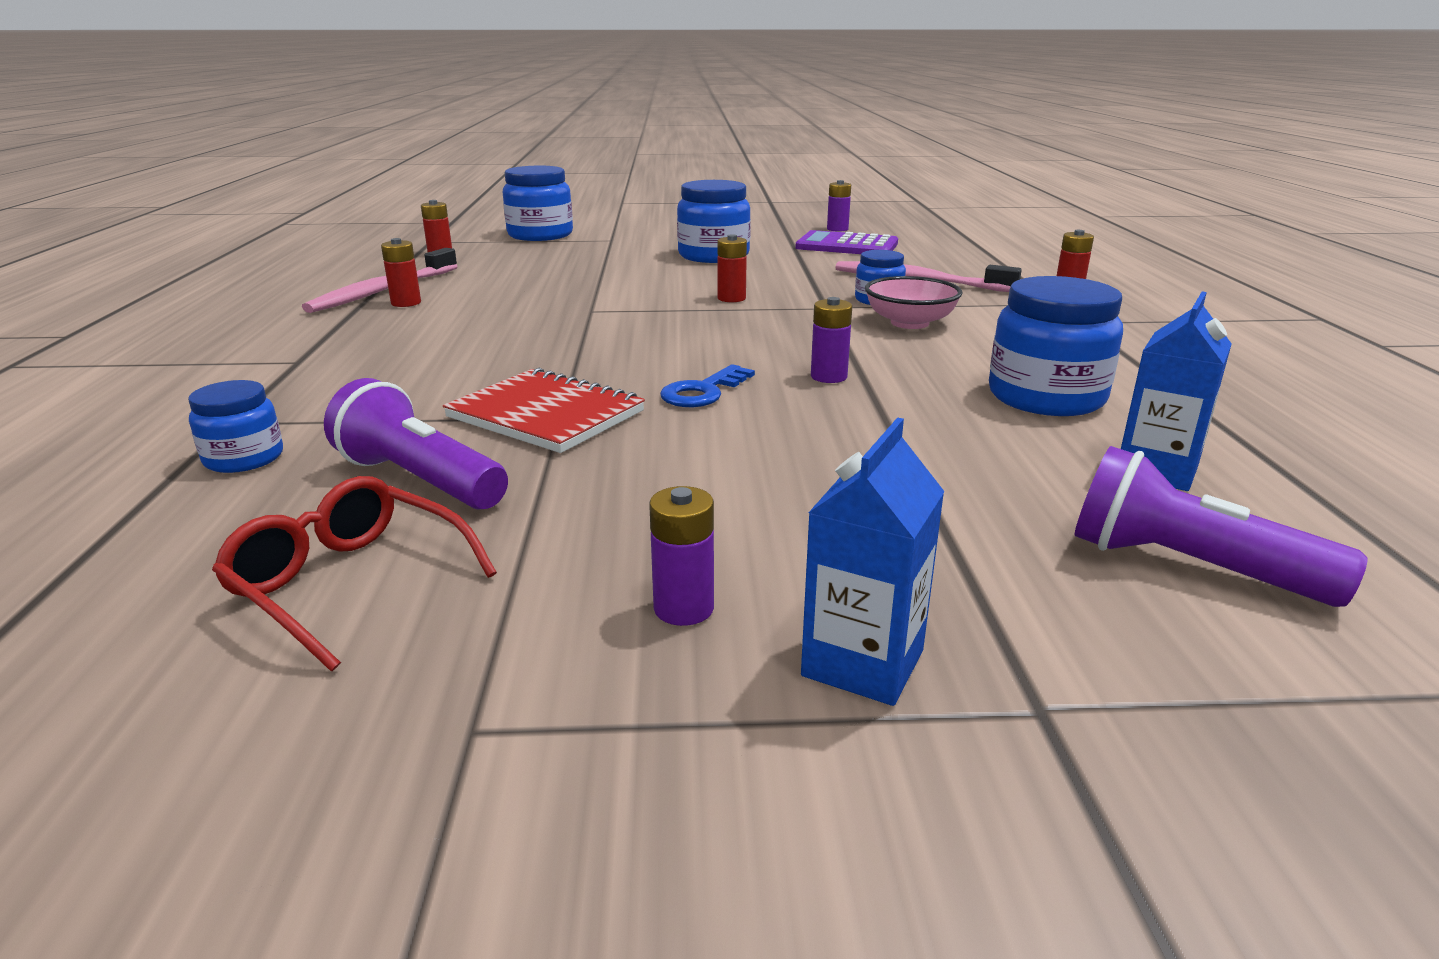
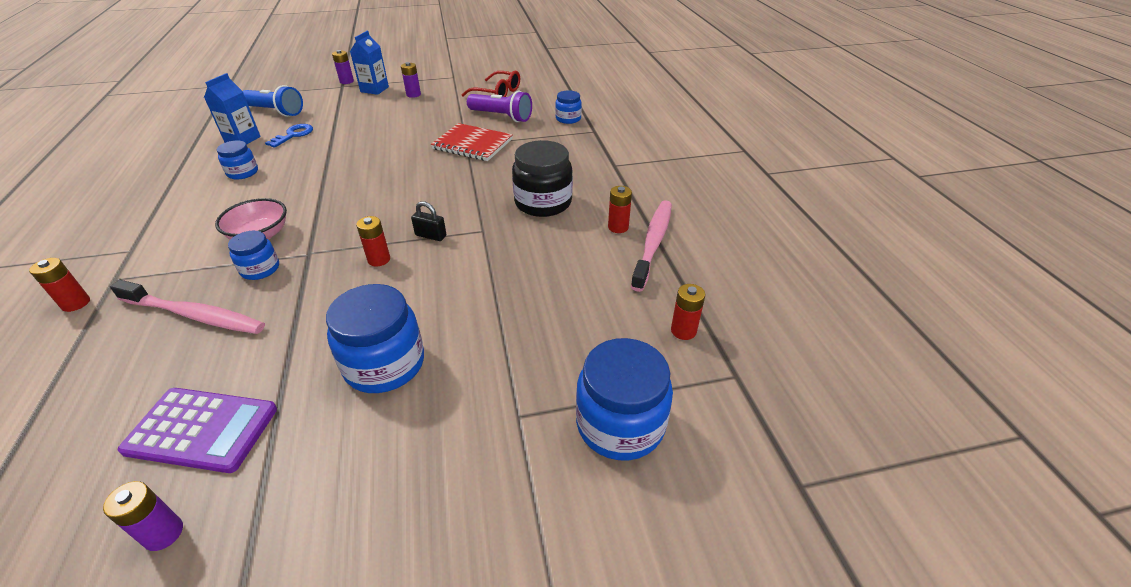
camera: 170 degrees right, 15 degrees up
blue key [660,364,755,407] -> blue key moved to [265,124,313,148]
purple battery [811,297,852,383] -> purple battery moved to [332,50,354,84]
blue jar [989,276,1123,416] -> blue jar [217,140,258,179], size x0.56
purple flashlight [1074,446,1368,607] -> blue flashlight [243,85,303,117]
none -> black padlock [411,201,446,241]
none -> black jar [512,140,573,217]

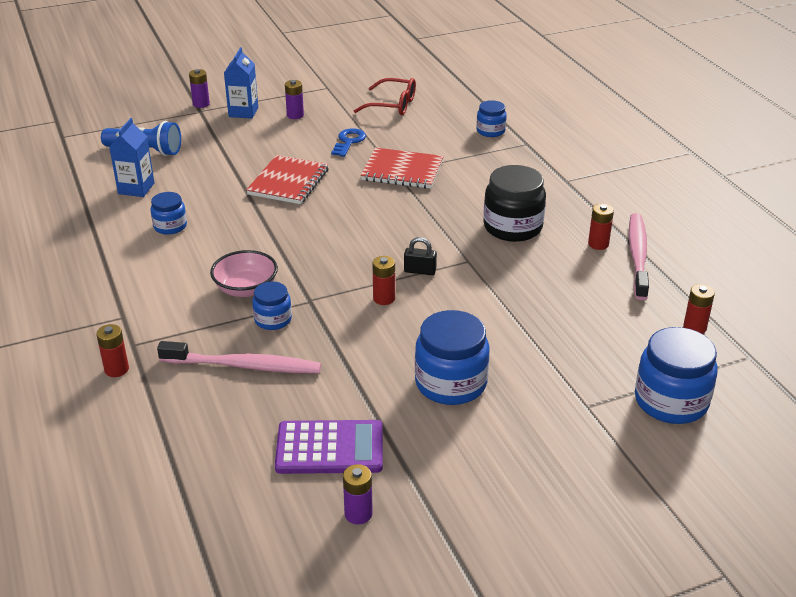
camera: 10 degrees left, 5 degrees down
blue key [265,124,313,148] -> blue key moved to [331,128,366,157]
purple flashlight [467,91,532,122] -> none
none -> red notebook [246,155,329,204]

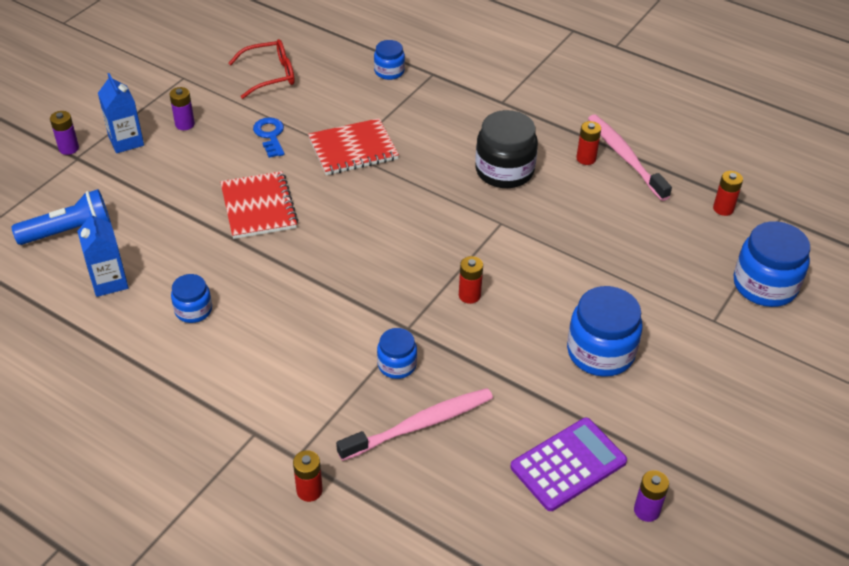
camera: 35 degrees left, 10 degrees up
pink bowl [210,250,278,297] -> none
black padlock [404,237,437,275] -> none

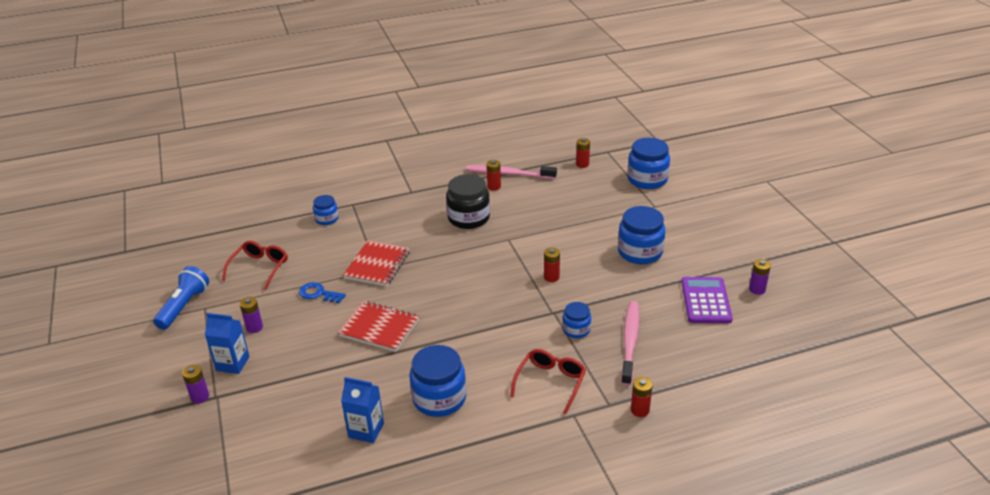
camera: 50 degrees left, 10 degrees down
blue flashlight [11,189,111,245] -> blue flashlight moved to [153,266,209,330]
blue jar [171,274,212,323] -> blue jar [410,345,466,417], size x1.78
none -> red glasses [510,349,586,414]

